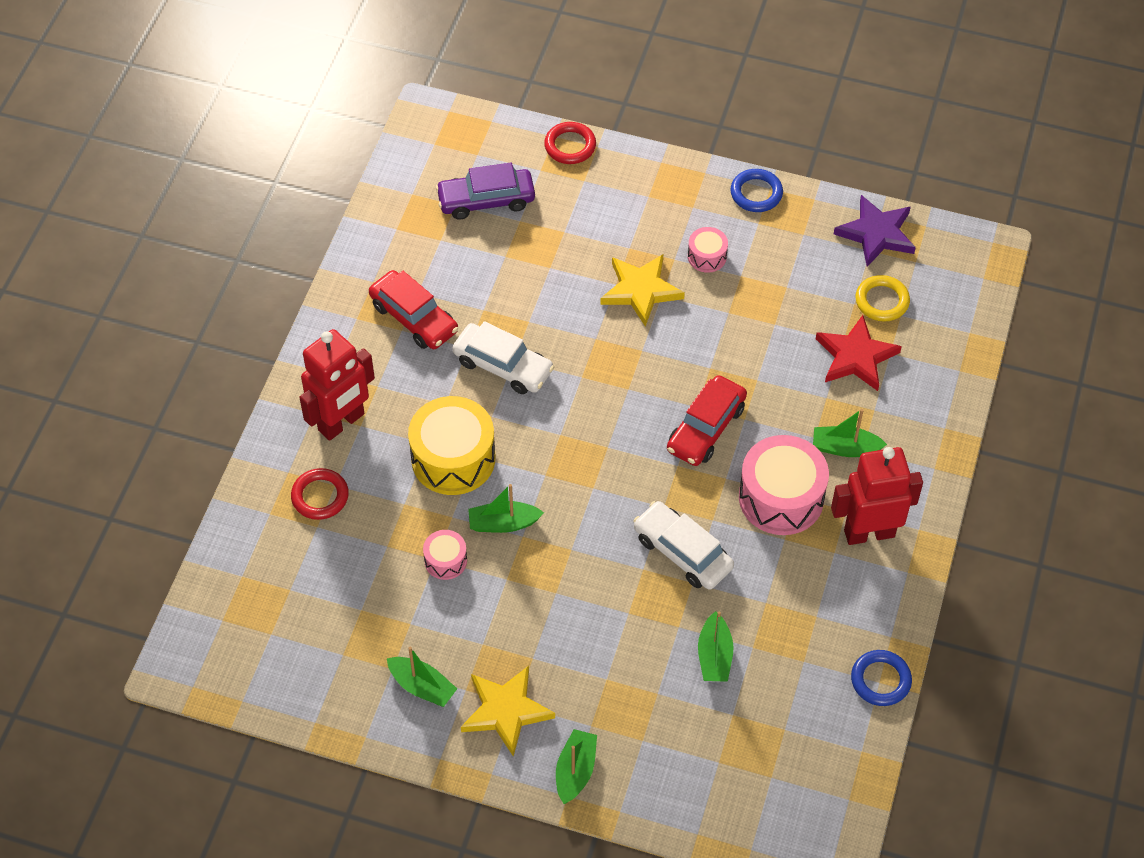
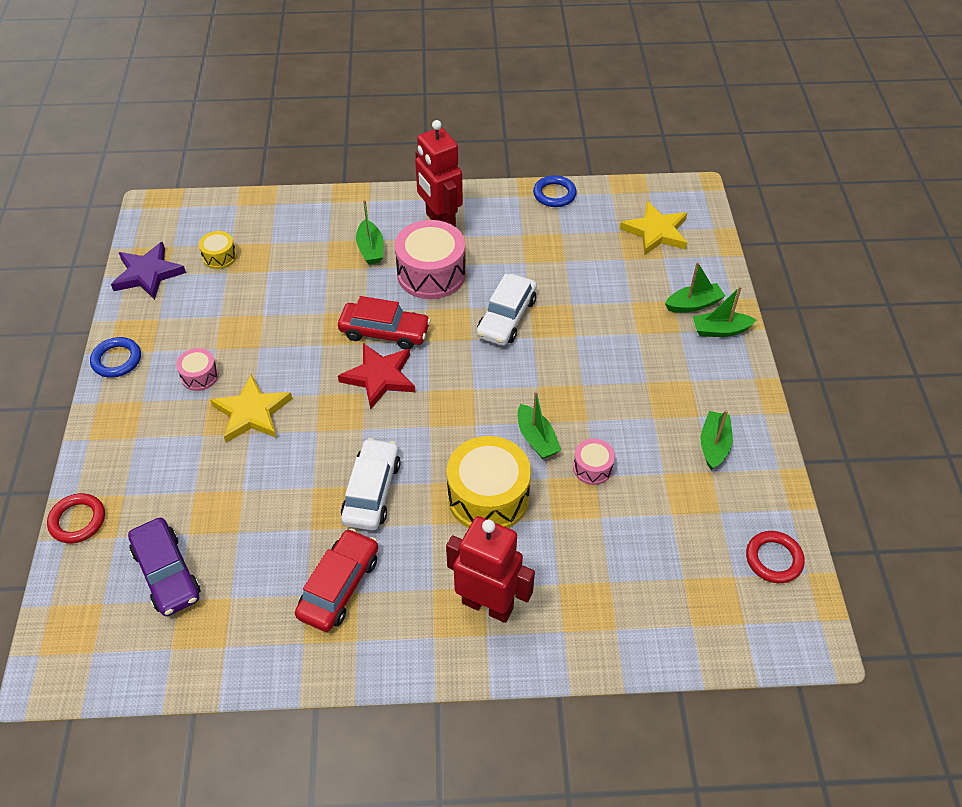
camera: 110 degrees left, 5 degrees down
red ring [291,468,349,520] -> red ring moved to [746,531,805,583]
yellow star [461,666,555,756] -> yellow star moved to [620,201,688,255]
green boat [698,611,734,682] -> green boat moved to [665,262,725,313]
red star [816,315,902,391] -> red star moved to [338,343,415,410]
yellow ring [855,275,910,321] -> yellow drum [199,231,237,269]

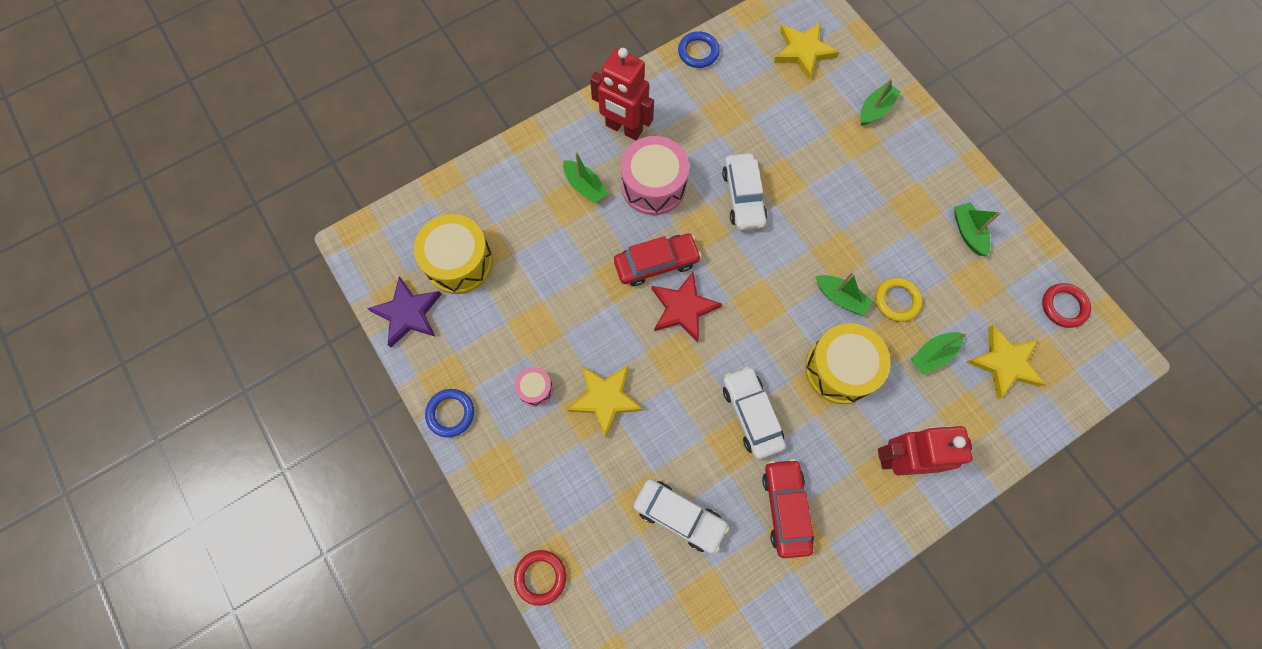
camera: 30 degrees left, 20 degrees up
purple car [128,517,200,616] -> none
yellow drum [199,231,237,269] -> yellow drum [414,214,493,294], size x2.03
pink drum [573,439,615,485] -> yellow ring [875,277,923,322]
green boat [693,286,756,337] -> green boat moved to [911,332,967,375]
none -> white car [633,479,729,554]
none -> yellow star [966,325,1045,399]

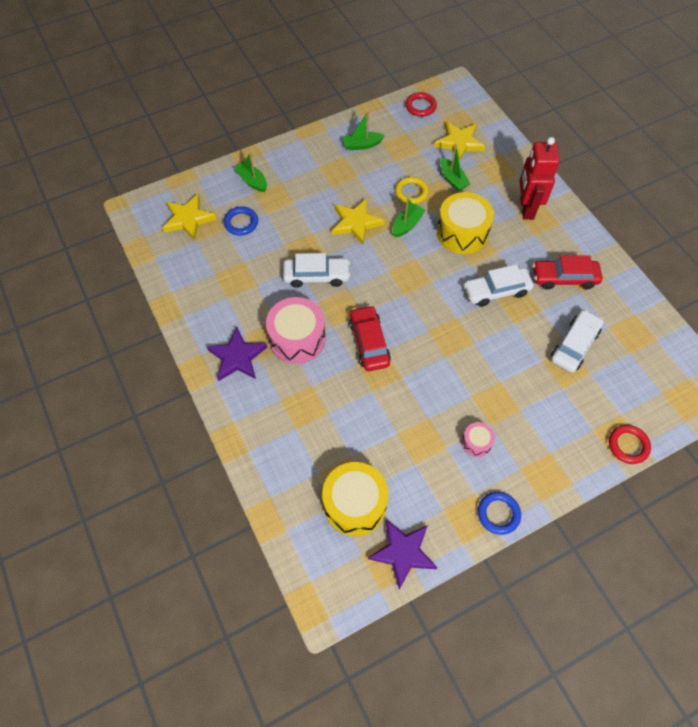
camera: 85 degrees left, 10 degrees down
green boat [563,152,608,204] -> none
yellow star [567,366,643,438] -> yellow star moved to [332,198,385,245]
red robot [590,48,654,140] -> purple star [207,327,267,381]
red star [652,272,722,342] -> none
blue ring [678,31,720,68] -> blue ring moved to [223,206,258,236]

